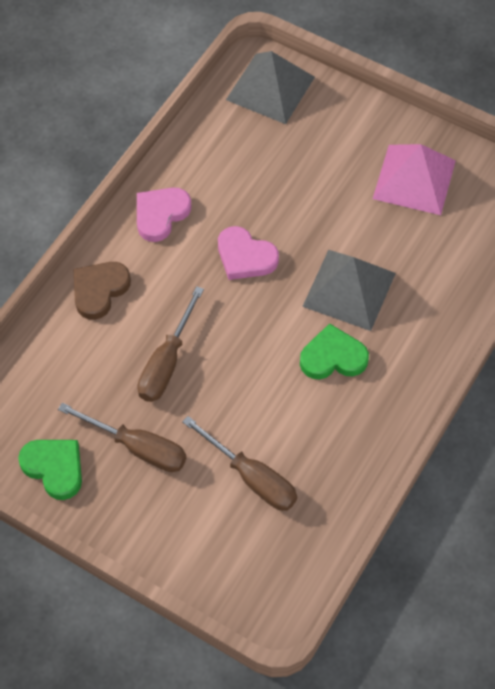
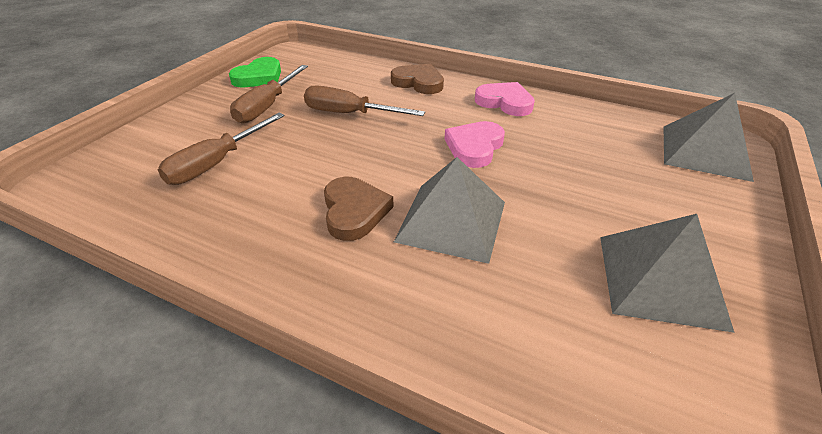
camera: 85 degrees right, 20 degrees down
green heart [300,323,369,380] -> brown heart [324,177,394,241]
pink pyramid [373,144,456,215] -> grey pyramid [600,214,735,333]

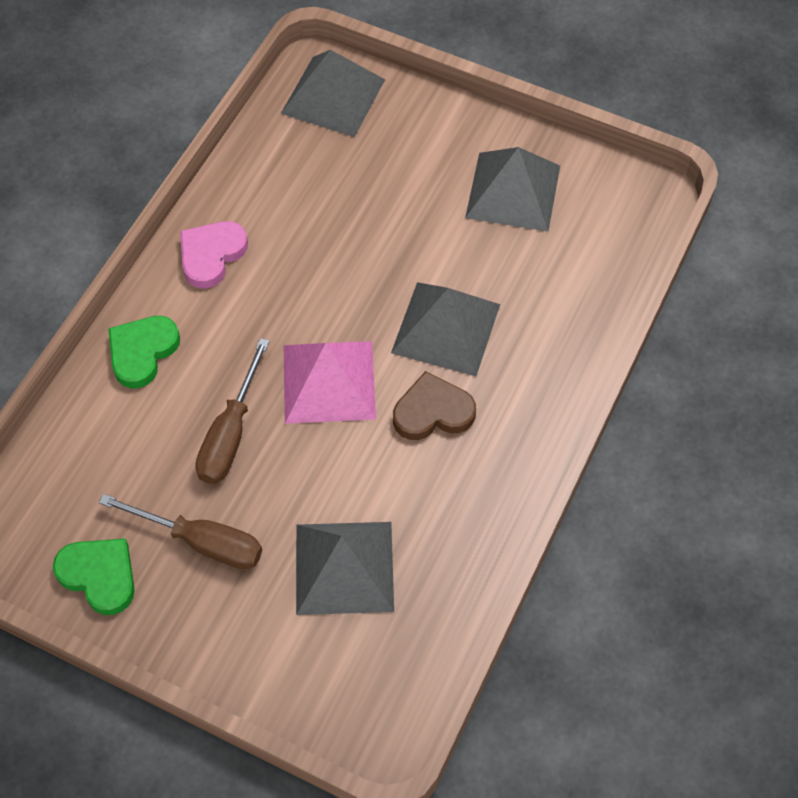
camera: 90 degrees left, 20 degrees up
brown screwdriver [158,113,285,185] -> grey pyramid [296,522,394,615]
brown heart [391,64,444,94] -> green heart [108,316,180,388]
pink heart [445,121,505,168] -> none
none -> pink pyramid [284,341,376,424]

